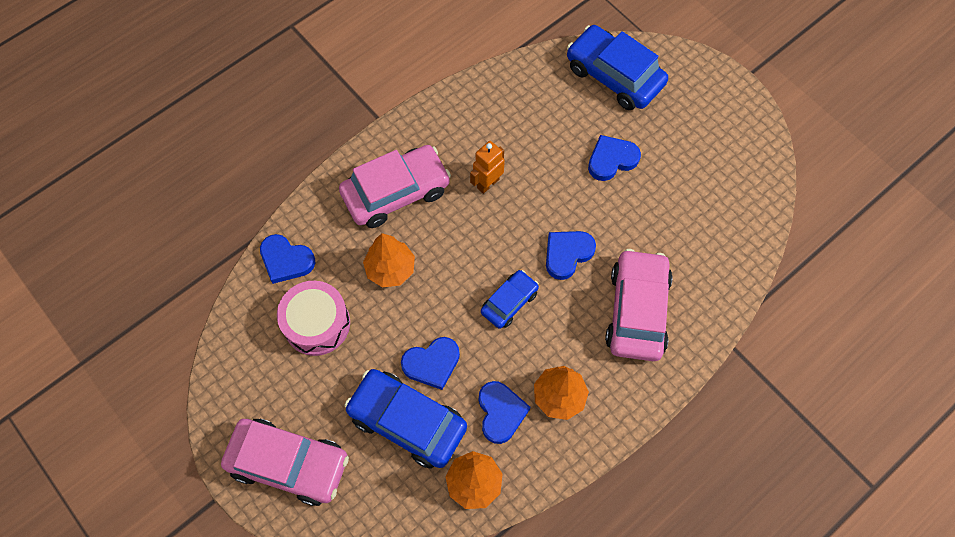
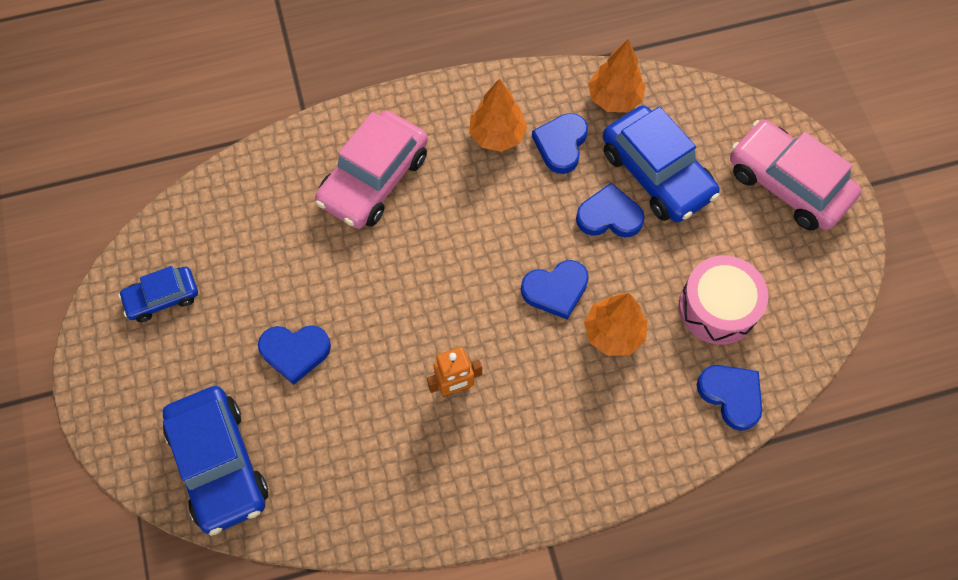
camera: 155 degrees left, 0 degrees up
pink car [339,145,451,228] -> none
blue car [481,270,539,329] -> blue car moved to [118,266,198,322]
blue heart [546,231,596,280] -> blue heart moved to [521,260,589,319]

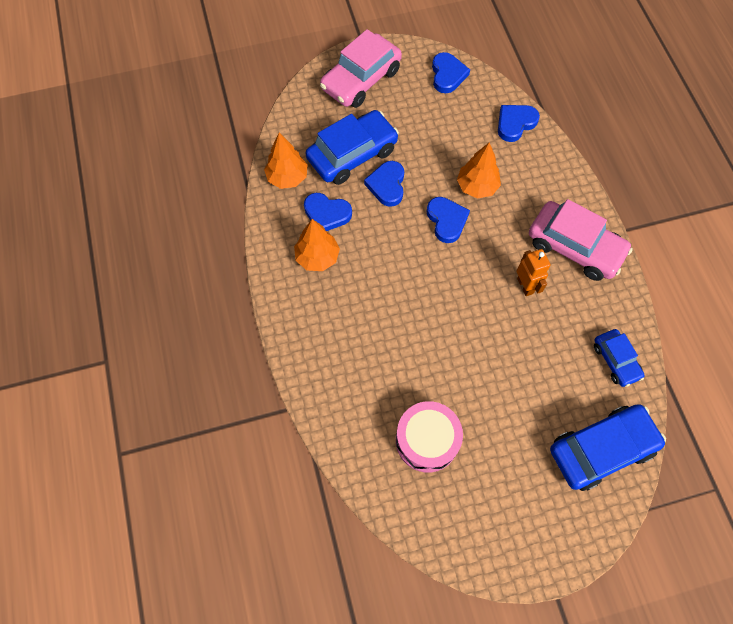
camera: 90 degrees left, 0 degrees up
blue car [118,266,198,322] -> blue car moved to [594,329,645,387]
blue heart [258,325,331,385] -> blue heart moved to [432,52,470,93]
pink car [315,110,428,229] -> pink car moved to [529,199,633,281]
pink drum [679,255,768,345] -> pink drum moved to [396,401,463,472]

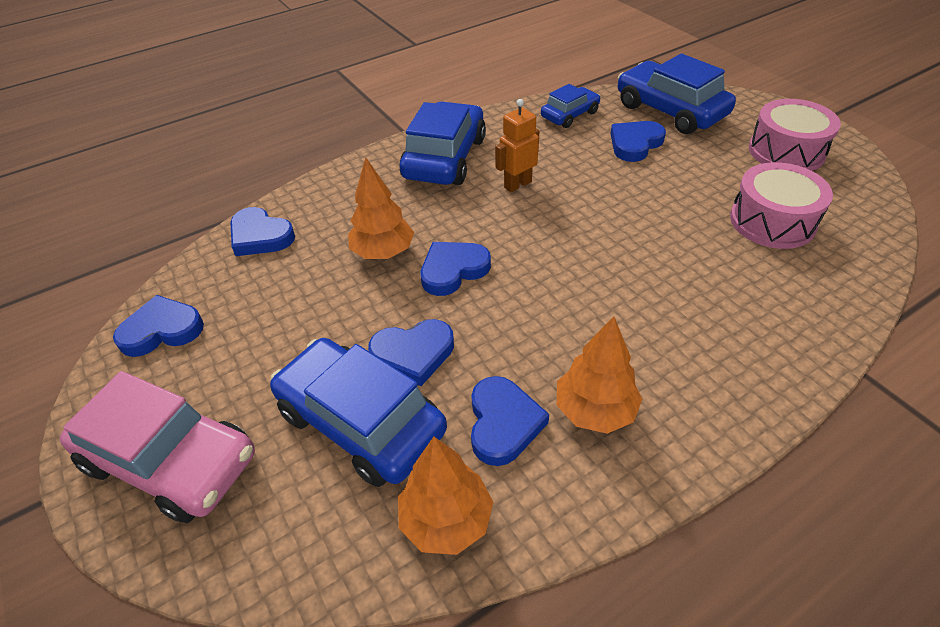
camera: 105 degrees left, 20 degrees down
pink car [529,199,633,281] -> blue car [399,102,486,185]
none -> blue heart [610,121,666,162]
none -> pink drum [749,99,841,171]

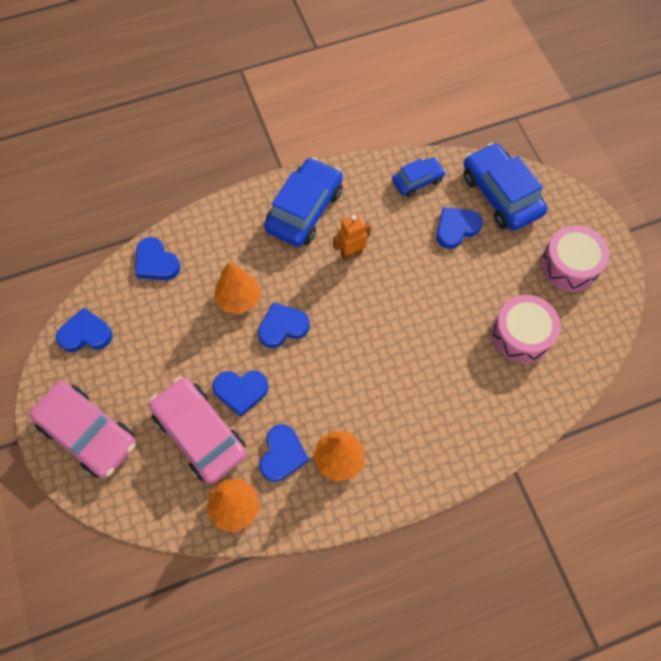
camera: 10 degrees right, 20 degrees up
blue car [270,338,447,487] -> pink car [149,377,247,484]

